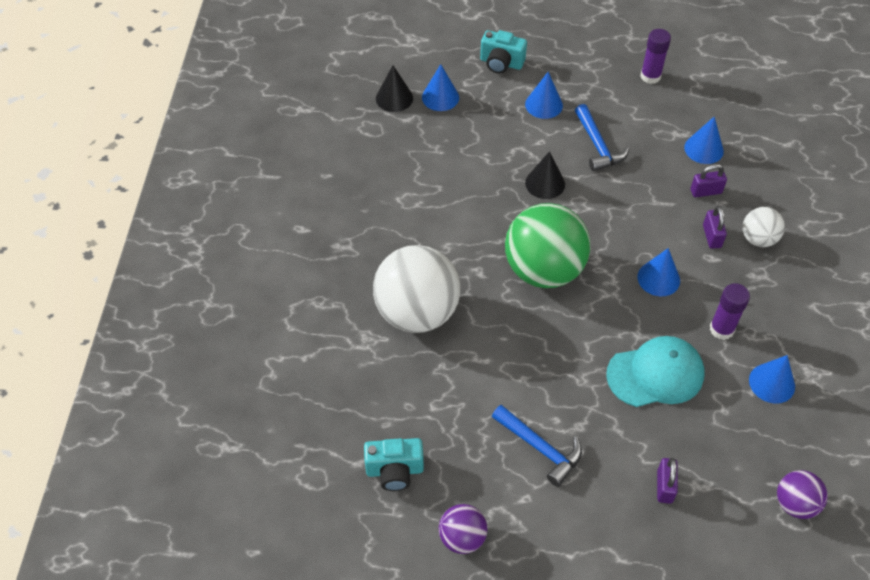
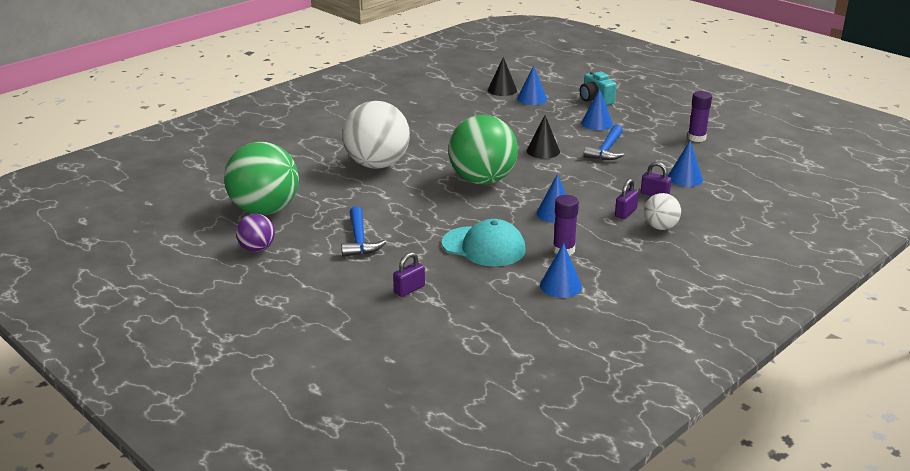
camera: 40 degrees right, 25 degrees down
turquoise camera [364,438,424,491] -> green ball [224,142,299,215]
purple ball [777,470,828,519] -> none

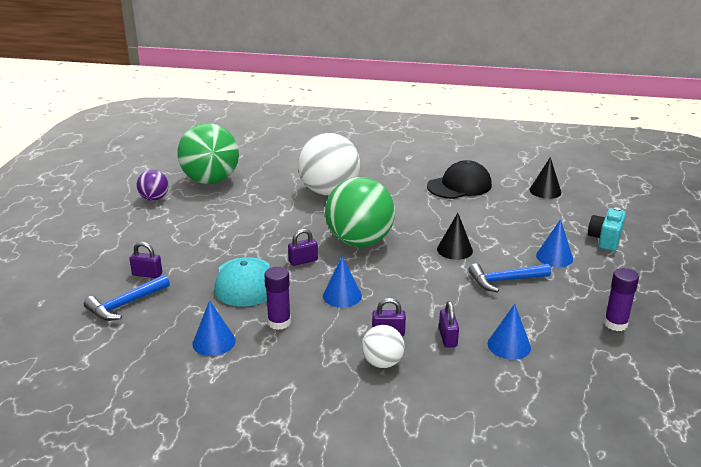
camera: 55 degrees right, 0 degrees up
blue hammer [341,206,386,257] -> blue hammer moved to [84,275,170,321]
blue cone [517,65,547,105] -> none
none -> purple padlock [288,229,318,266]
none -> black cap [427,160,492,199]

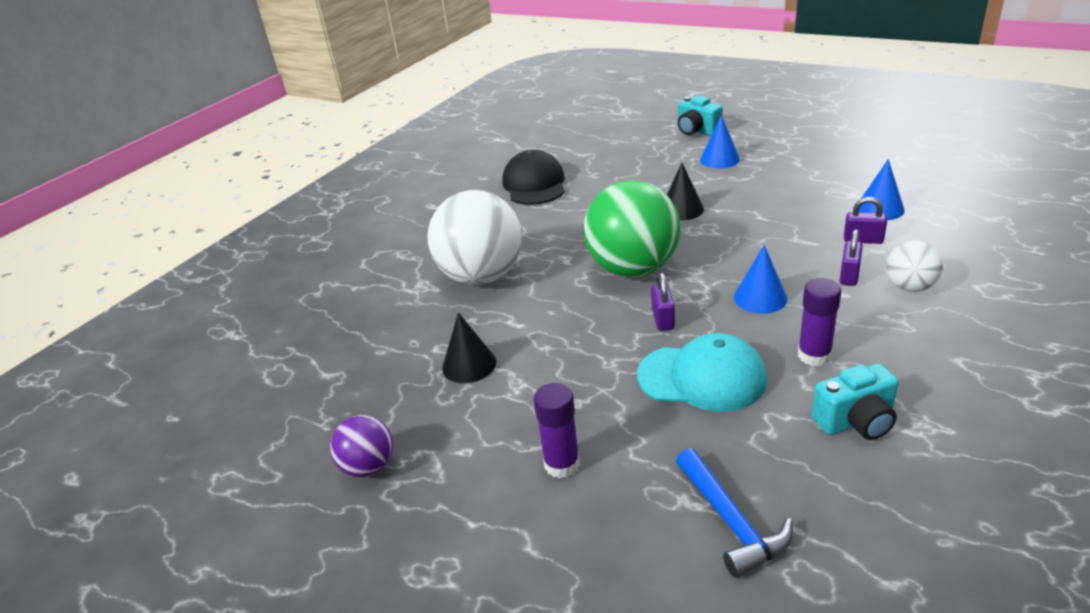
camera: 65 degrees left, 5 degrees up
purple padlock [129,242,162,278] -> none
green ball [177,123,239,184] -> none
blue cone [192,300,236,356] -> turquoise camera [811,363,899,440]
blue hammer [468,263,551,292] -> none
black cone [530,157,562,199] -> black cone moved to [442,312,496,383]
purple glue stick [604,268,639,331] -> purple glue stick moved to [534,383,580,478]

